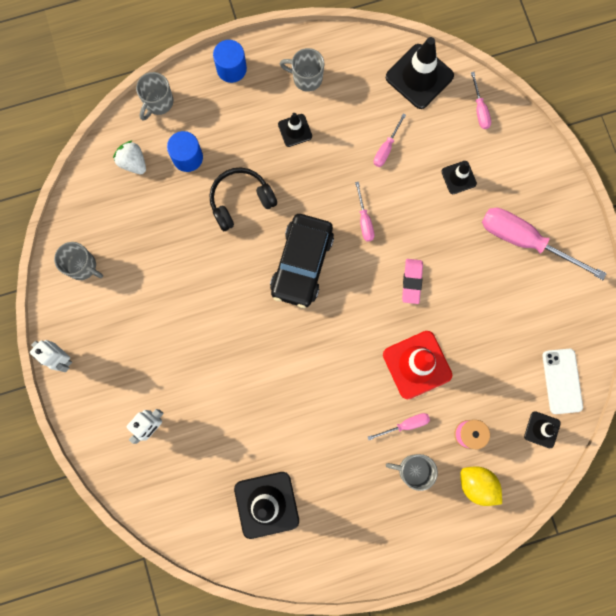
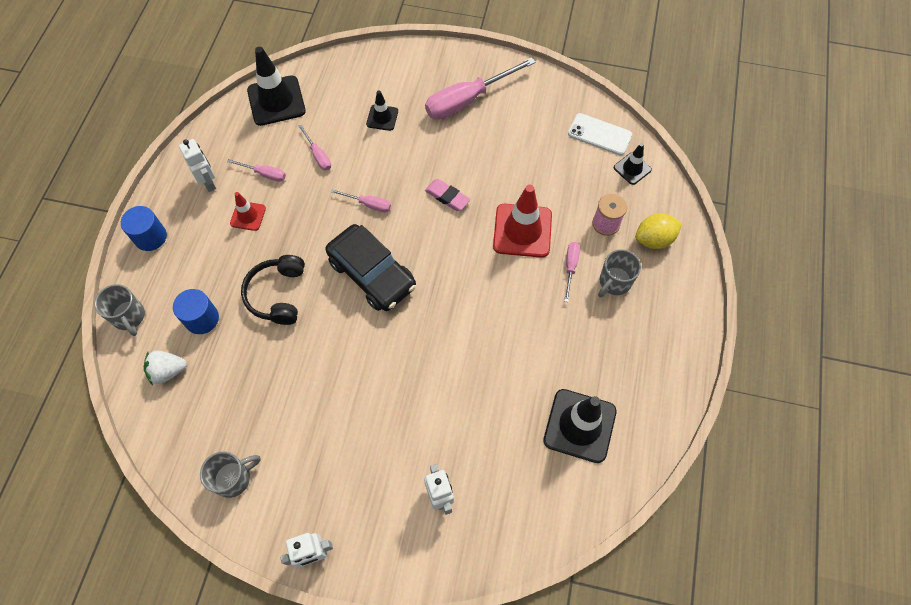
camera: 60 degrees left, 15 degrees down
black traffic cone [278,113,312,147] -> red traffic cone [230,192,266,231]
grey mug [280,48,324,92] -> white robot [179,139,216,192]
pink screwdriver [471,72,491,129] -> pink screwdriver moved to [227,159,286,182]

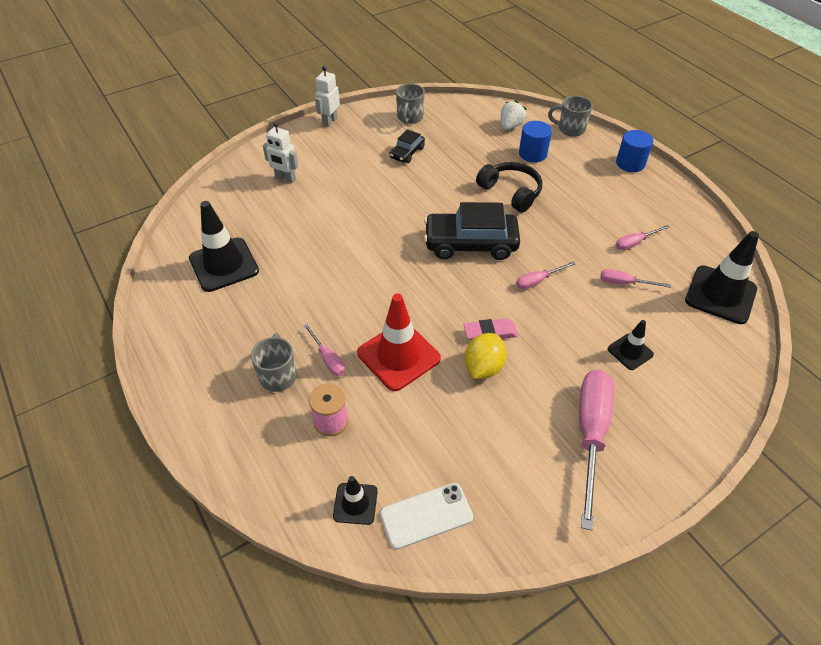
camera: 135 degrees right, 15 degrees down
white robot [179,139,216,192] -> none
red traffic cone [230,192,266,231] -> none
yellow lemon [635,213,682,249] -> yellow lemon moved to [465,333,507,379]
none -> black car [389,129,425,163]

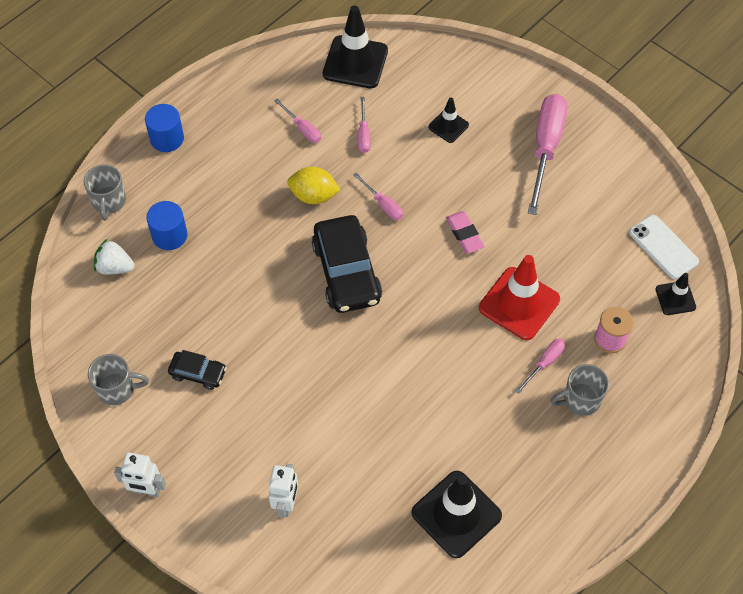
camera: 105 degrees left, 10 degrees up
yellow lemon [465,333,507,379] -> yellow lemon moved to [287,167,340,204]
black headphones [476,162,542,213] -> none
pink screwdriver [579,370,614,531] -> pink screwdriver turned 105 degrees clockwise [528,94,568,215]

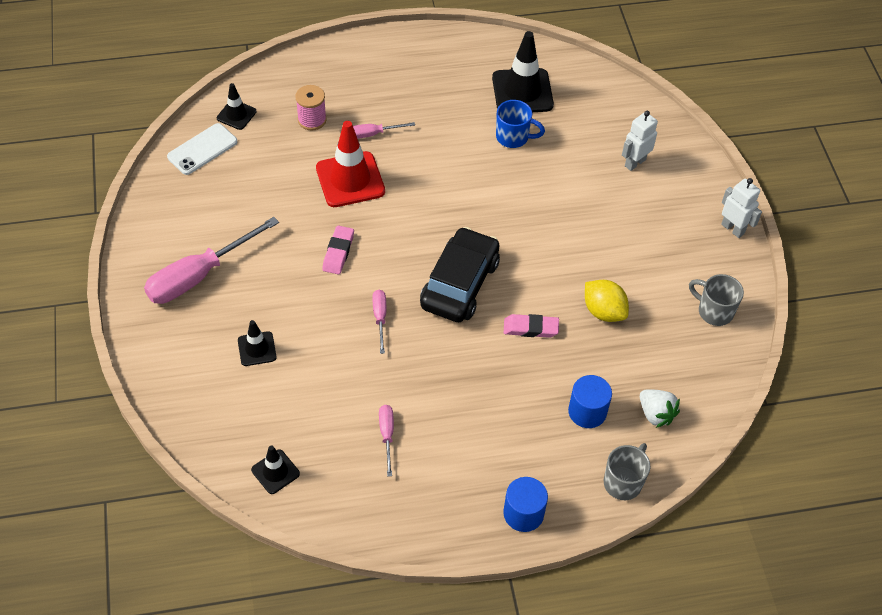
camera: 145 degrees left, 5 degrees down
black car [168,350,227,390] -> none
yellow lemon [287,167,340,204] -> yellow lemon moved to [585,280,629,322]
black traffic cone [323,6,388,88] -> black traffic cone [251,445,300,494], size x0.54
pink screwdriver [358,97,370,153] -> none
grey mug [551,364,609,416] -> none
white phone [629,215,699,279] -> white phone turned 45 degrees clockwise [167,123,238,175]
none -> blue mug [496,100,545,148]
none -> pink eraser [504,314,559,338]

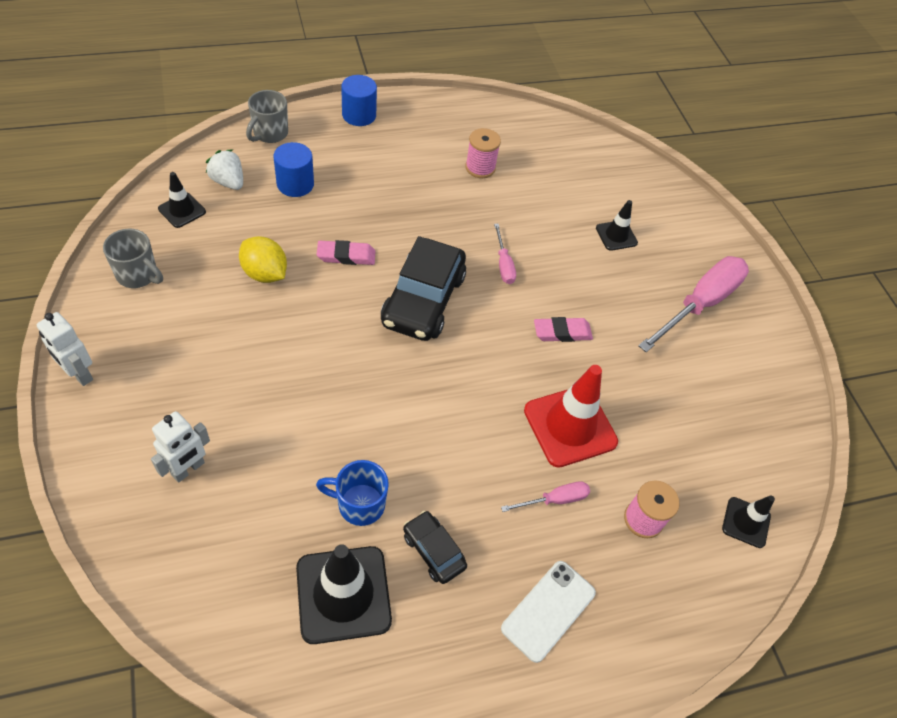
camera: 170 degrees right, 0 degrees up
white phone [167,123,238,175] -> white phone moved to [501,561,596,663]
black traffic cone [251,445,300,494] -> black traffic cone moved to [158,172,206,228]
pink eraser [322,225,354,275] -> pink eraser turned 75 degrees clockwise [534,317,593,342]
pink screwdriver [379,405,394,477] -> pink spool [465,128,501,178]
none -> black car [403,511,467,584]

